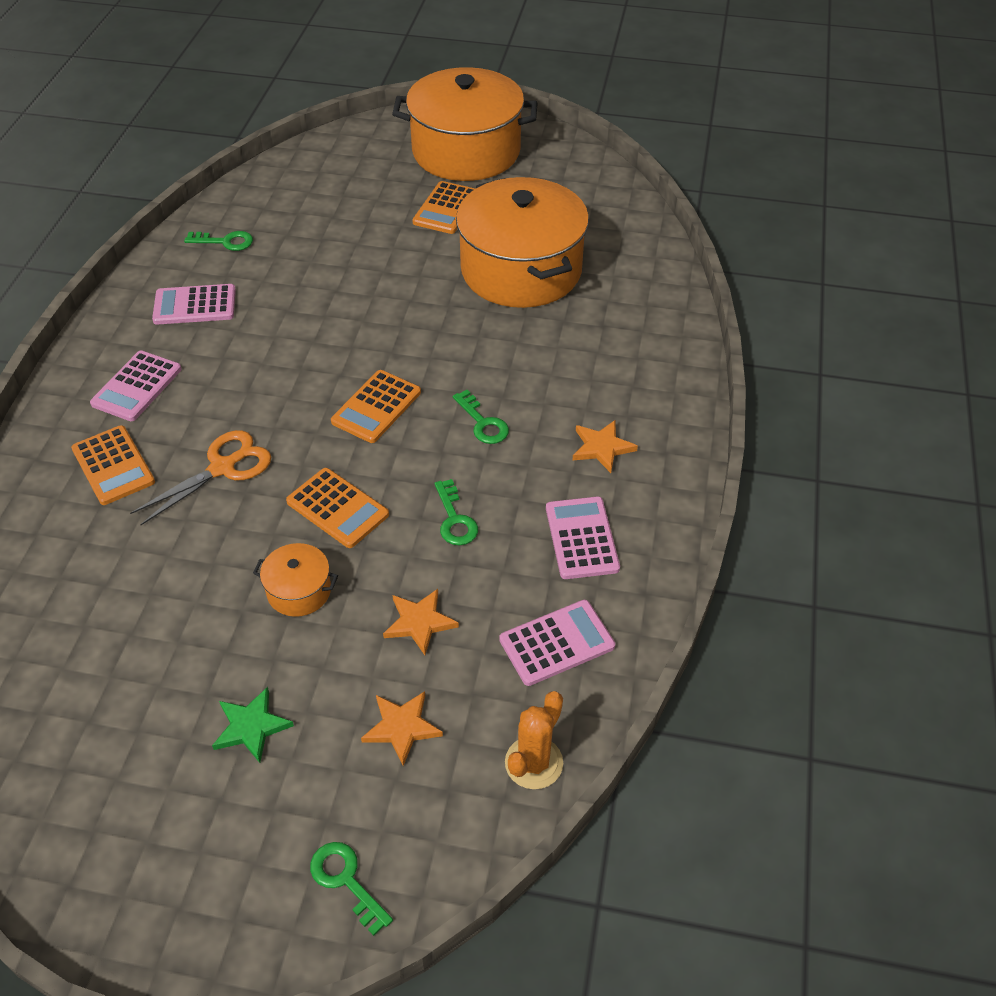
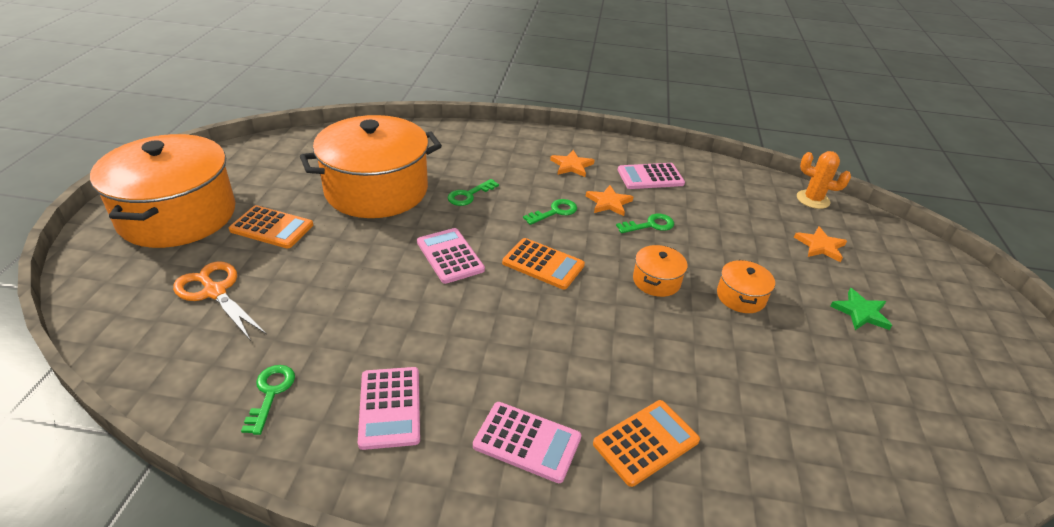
camera: 95 degrees left, 10 degrees down
orange scissors [130,430,271,525] -> orange scissors moved to [173,261,267,341]
orange calculator [286,468,389,548] -> orange pot [633,245,687,297]
green key [310,842,393,936] -> green key moved to [448,179,499,206]
orange star [383,589,459,655] -> orange star moved to [586,185,634,216]
pink calculator [499,600,615,686] -> pink calculator moved to [417,228,485,284]

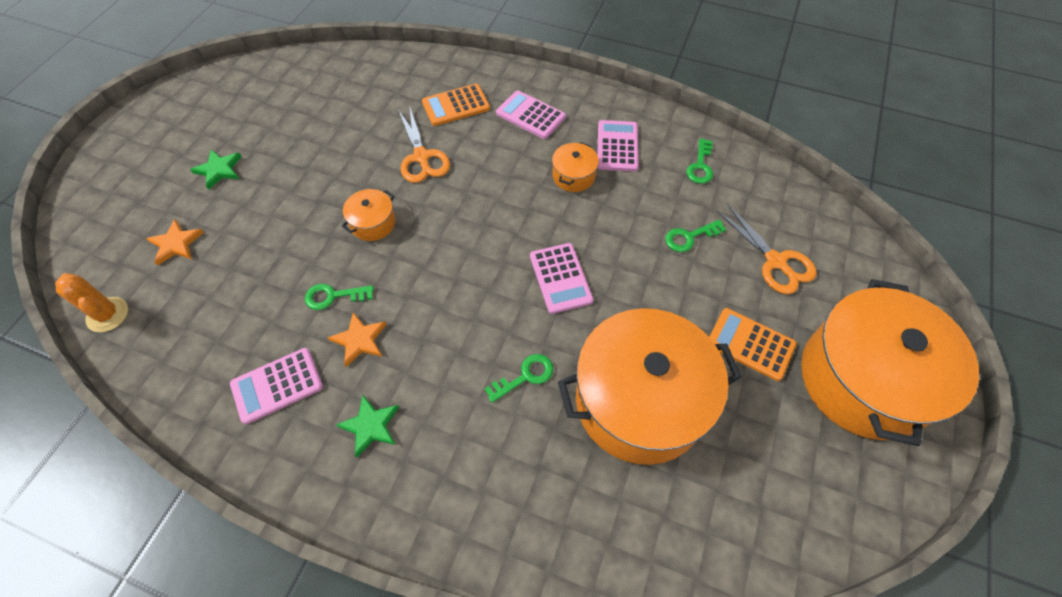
camera: 165 degrees left, 20 degrees up
orange calculator [502,238,585,290] -> none
green key [523,199,577,225] -> green key moved to [665,220,726,252]
orange star [550,150,595,177] -> green star [336,395,399,458]
pink calculator [618,163,685,189] -> pink calculator turned 150 degrees clockwise [230,348,323,424]
orange pot [717,260,775,313] -> orange pot moved to [552,142,599,192]
none -> orange scissors [399,108,450,183]

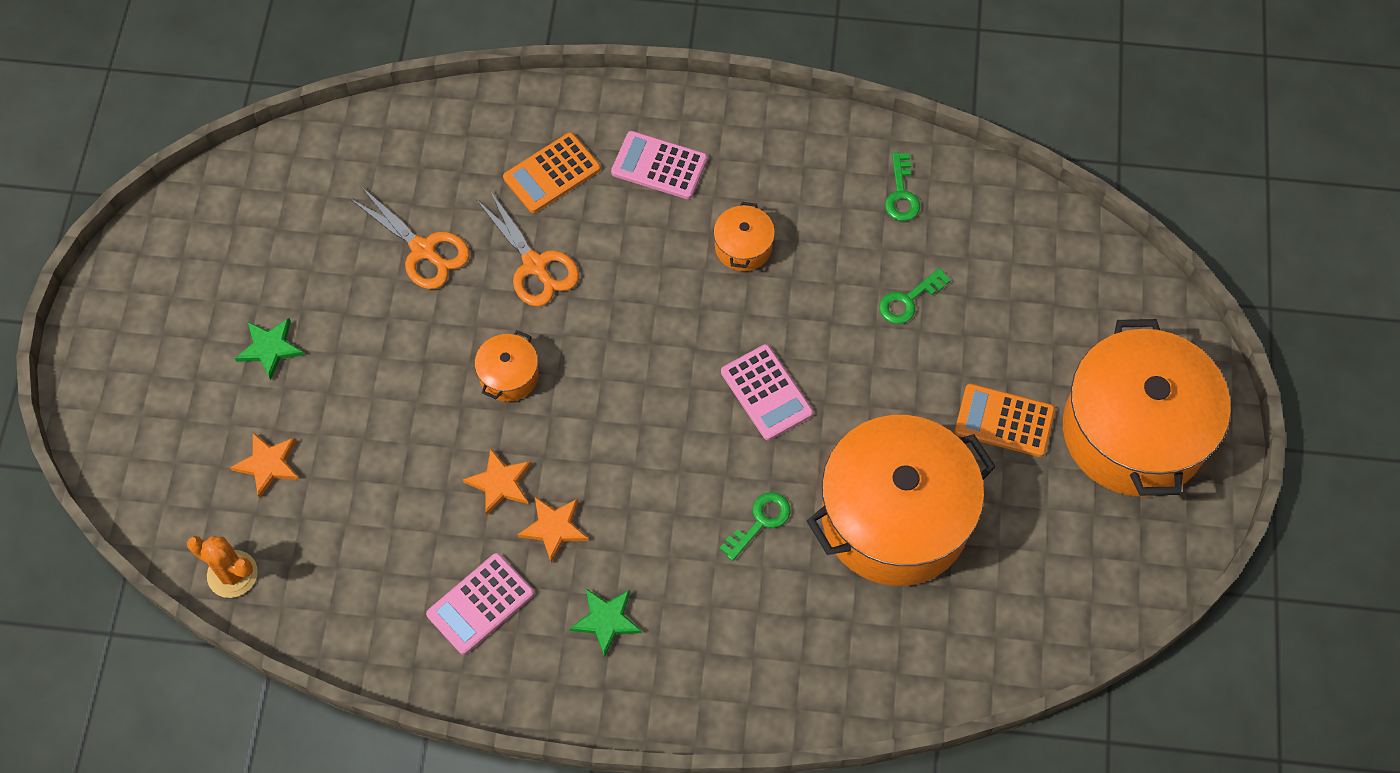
camera: 15 degrees left, 5 degrees up
green key [305,284,374,310] -> orange star [463,449,531,516]
pink calculator [597,120,639,172] -> none
orange scissors [717,204,816,294] -> orange scissors moved to [349,188,470,289]

